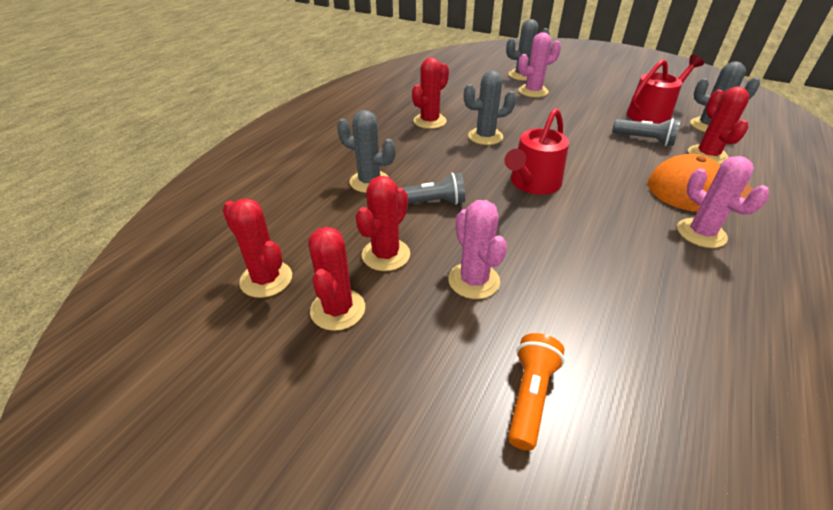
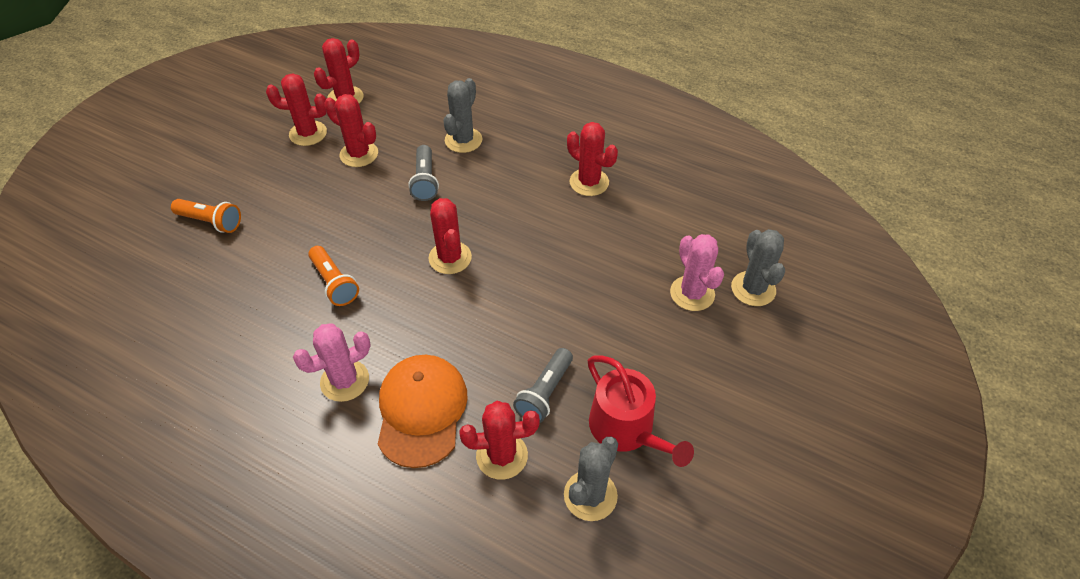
camera: 90 degrees right, 10 degrees up
pink cactus [448,200,507,299] -> none
grey cactus [464,71,516,145] -> none
red watering can [505,108,569,195] -> red cactus [428,198,472,274]
none -> orange flashlight [308,246,359,306]

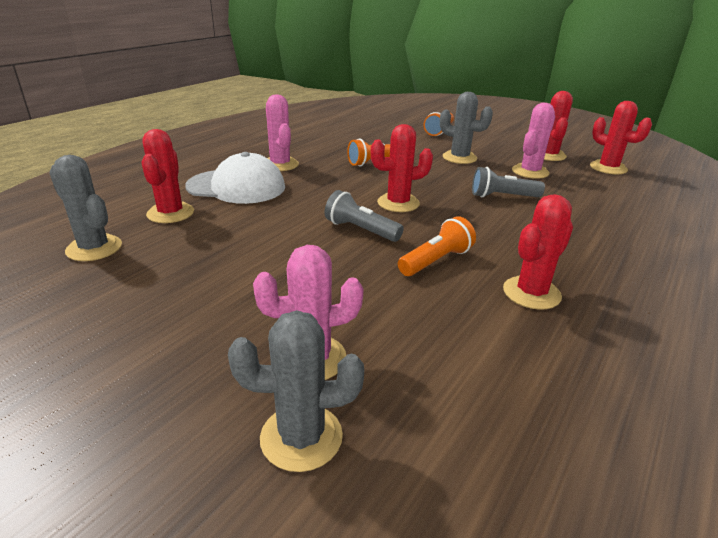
camera: 95 degrees right, 20 degrees down
red cactus [324,94,378,167] -> pink cactus [512,103,555,179]
orange cap [378,355,468,468] -> white cap [185,152,285,204]
grey cactus [443,78,482,153] -> grey cactus moved to [440,92,493,164]
grey flashlight [513,348,573,423] -> grey flashlight moved to [325,190,404,242]
red watering can [588,355,694,467] -> none
none -> orange flashlight [398,216,476,276]

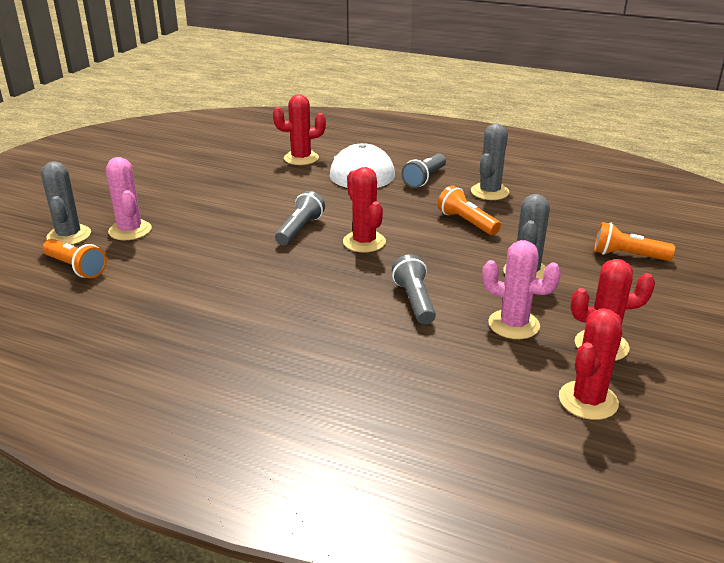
camera: 80 degrees right, 0 degrees up
grey cactus [49,155,122,261] -> grey cactus moved to [471,123,509,200]
pink cactus [266,94,299,171] -> grey flashlight [401,153,446,188]
orange flashlight [398,216,476,276] -> orange flashlight moved to [43,239,107,278]
red cactus [503,194,573,310] -> none

